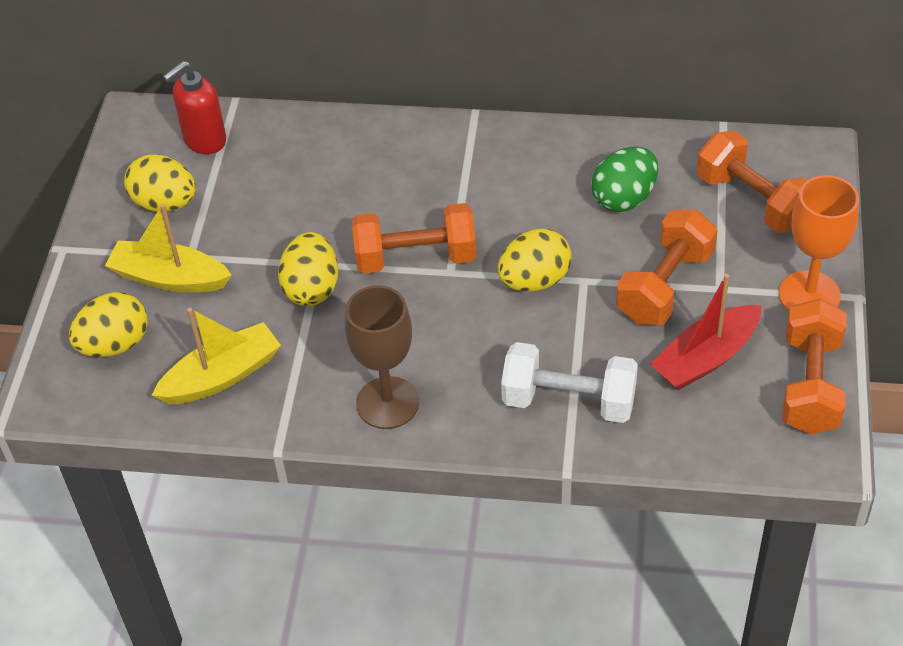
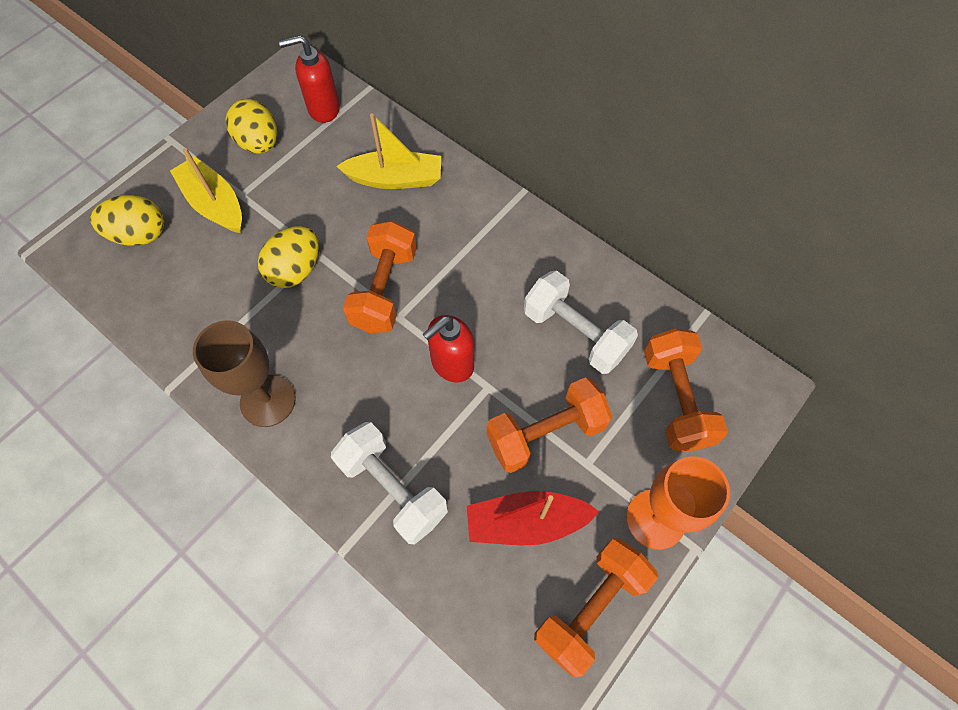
camera: 30 degrees right, 15 degrees up
yellow boat [152,308,281,404] -> yellow boat moved to [336,113,441,189]
orange dumbbell [352,203,476,274] -> orange dumbbell turned 75 degrees clockwise [343,220,417,333]
yellow egg [498,229,572,292] -> red soap dispenser [423,315,474,383]
green egg [591,147,658,212] -> white dumbbell [524,271,638,374]

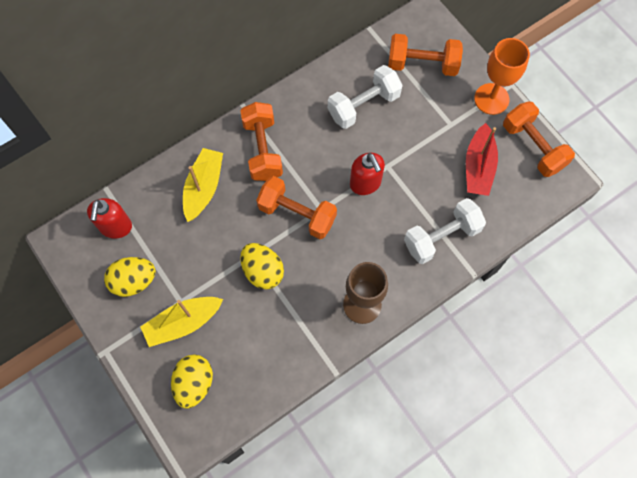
camera: 75 degrees left, 5 degrees up
orange dumbbell [487,377,612,473] -> orange dumbbell moved to [240,102,283,181]

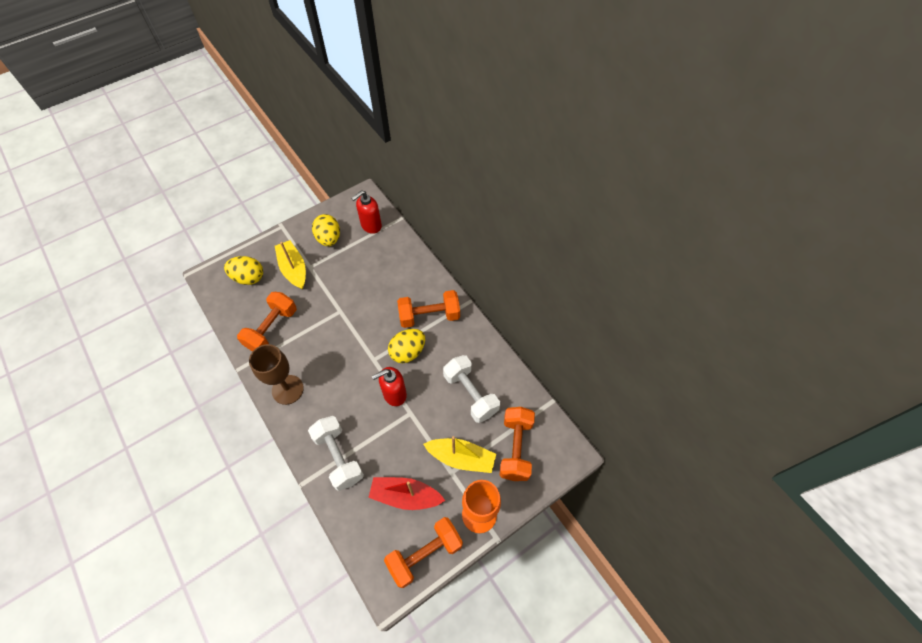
camera: 90 degrees right, 10 degrees down
red soap dispenser [87,198,132,238] -> red soap dispenser turned 45 degrees counterclockwise [351,190,382,234]
yellow boat [183,148,223,222] -> yellow boat moved to [423,436,496,473]
yellow egg [240,243,284,289] -> yellow egg moved to [388,329,425,363]
orange dumbbell [256,176,337,239] -> orange dumbbell moved to [237,292,297,352]

